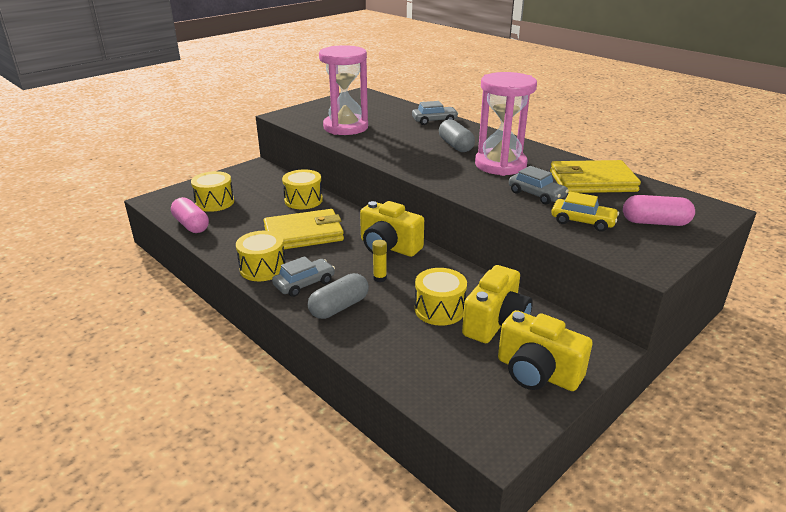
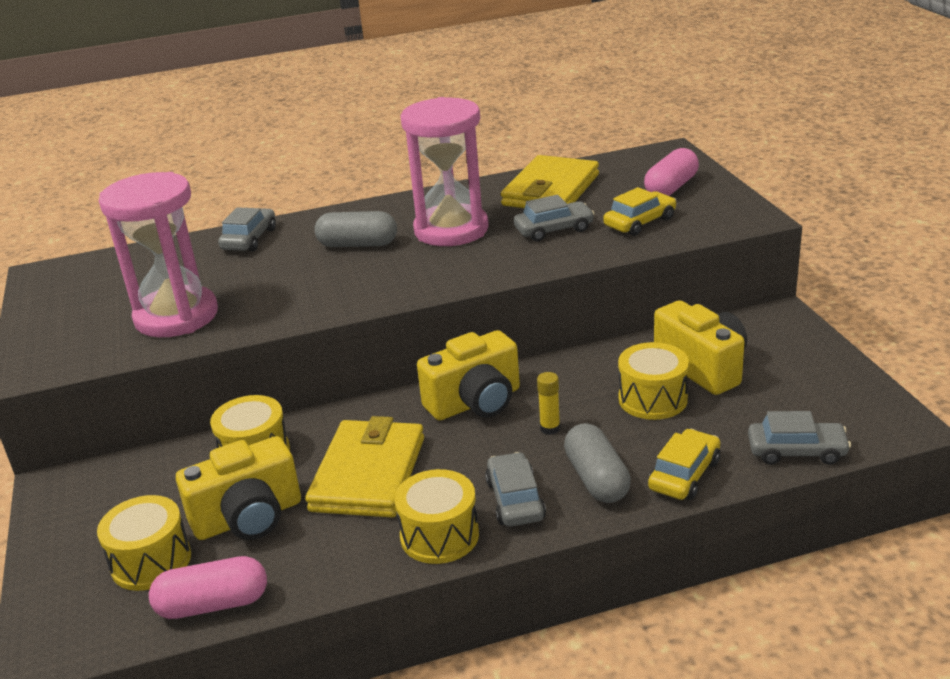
camera: 60 degrees left, 0 degrees up
yellow camera [498,310,592,391] -> yellow camera moved to [176,436,301,540]
none -> yellow car [648,429,720,500]
none -> grey car [748,411,851,465]

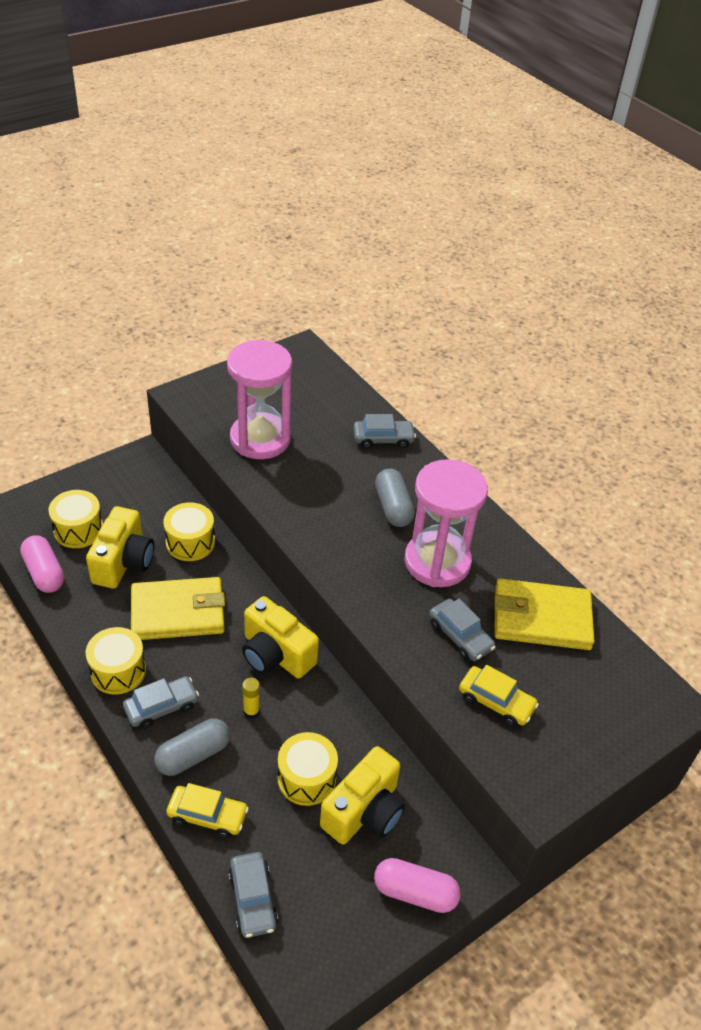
camera: 65 degrees right, 15 degrees up
yellow camera [176,436,301,540] -> yellow camera turned 120 degrees counterclockwise [86,506,154,588]
pink capsule [644,148,699,196] -> pink capsule moved to [374,858,461,913]

